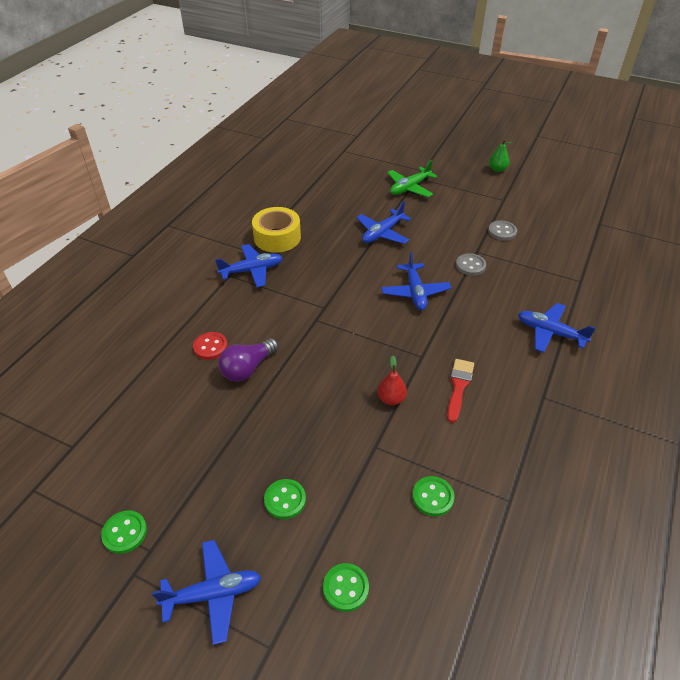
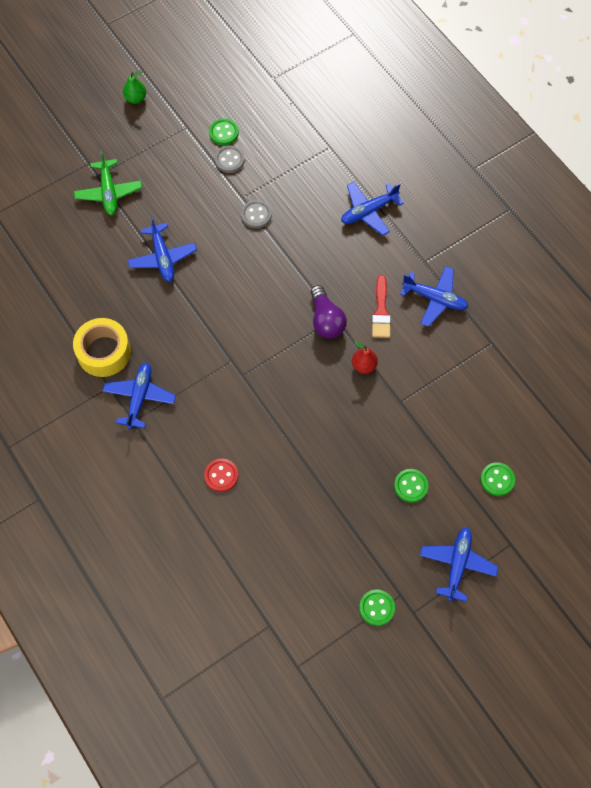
camera: 60 degrees left, 20 degrees up
purple light bulb [218,338,279,382] -> purple light bulb moved to [310,285,347,339]
blue plane [381,252,451,310] -> blue plane moved to [400,266,468,327]
green button [412,476,455,516] -> green button moved to [209,118,239,145]
red brush [447,359,474,423] -> red brush turned 135 degrees counterclockwise [372,275,391,338]

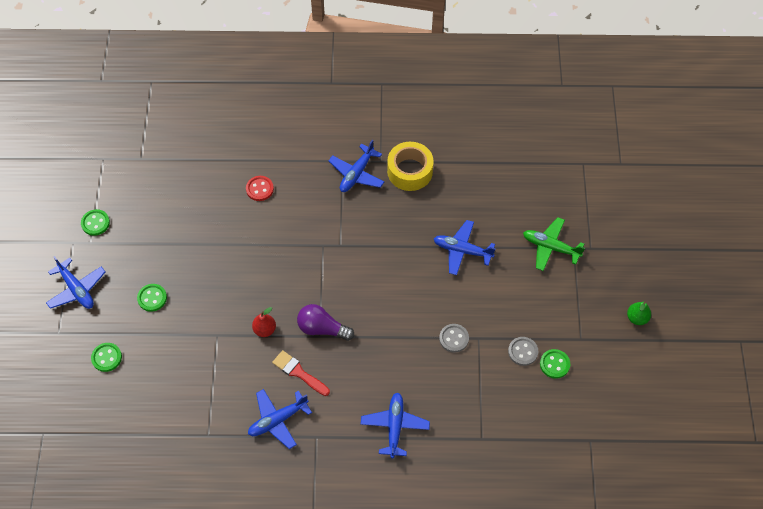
camera: 125 degrees right, 5 degrees down
blue plane [103,363,176,429] -> blue plane turned 75 degrees clockwise [328,140,384,192]

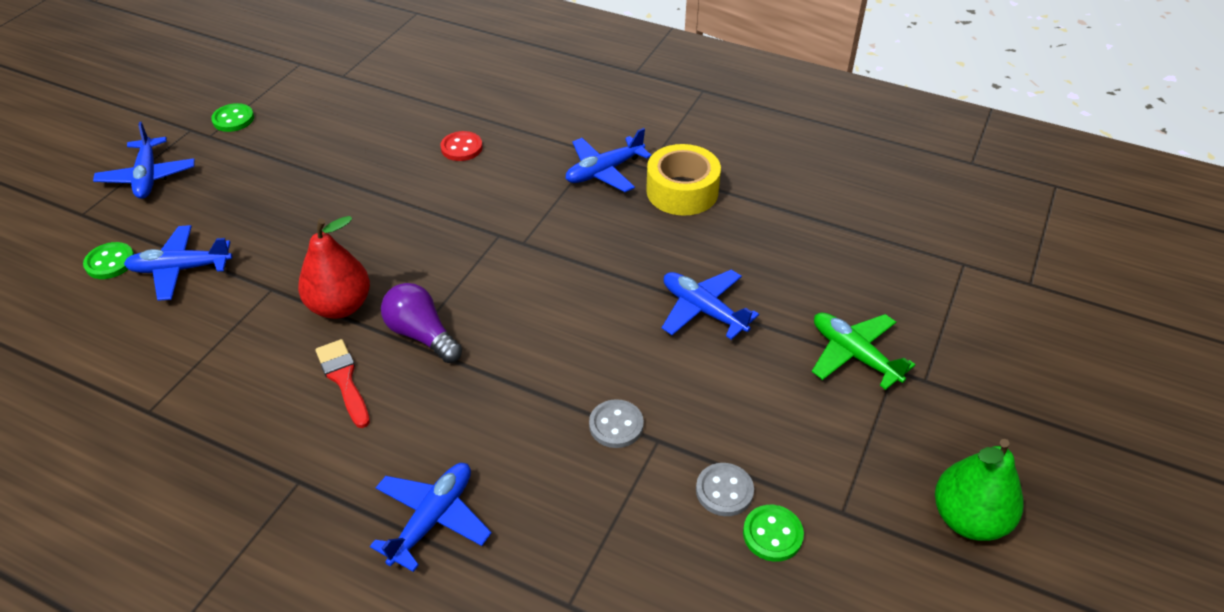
camera: 25 degrees right, 15 degrees down
green button [137,284,167,312] -> none
blue plane [248,389,312,449] -> blue plane moved to [124,225,232,301]
red pear [252,307,276,337] -> red pear [298,216,370,319], size x1.74
green pear [627,302,651,325] -> green pear [935,439,1024,541], size x1.74

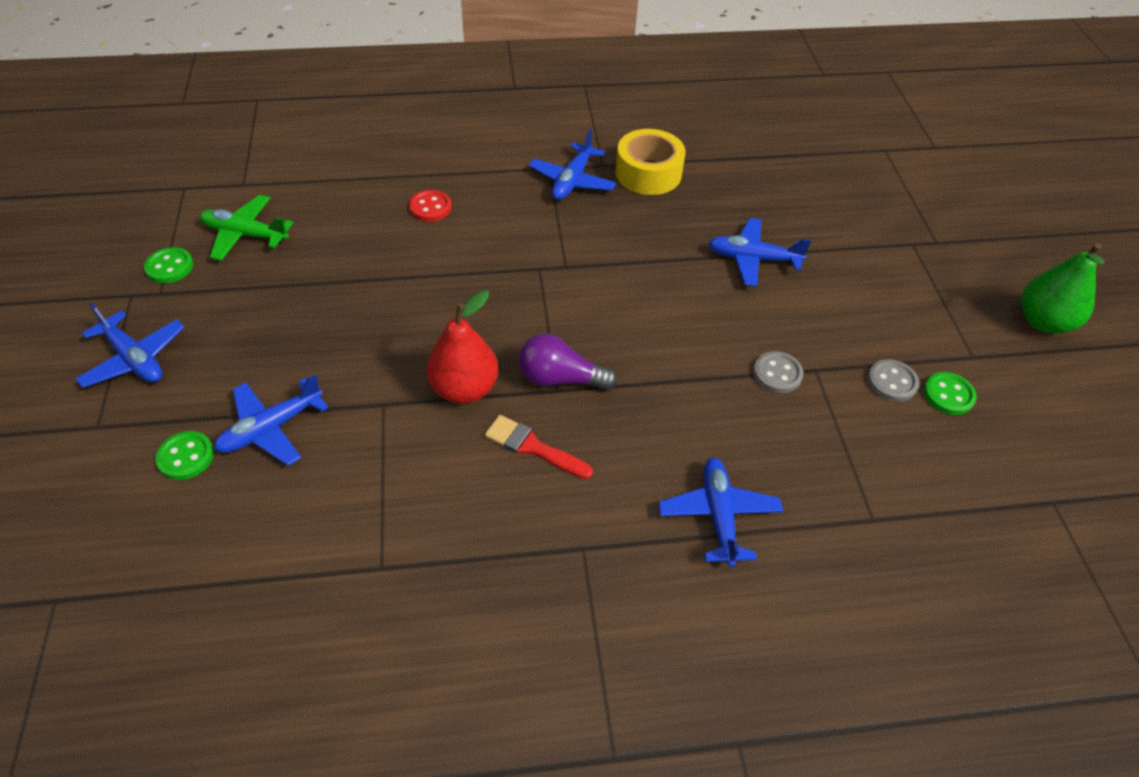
camera: 35 degrees left, 5 degrees up
green plane [812,313,915,390] -> green plane moved to [200,195,293,261]

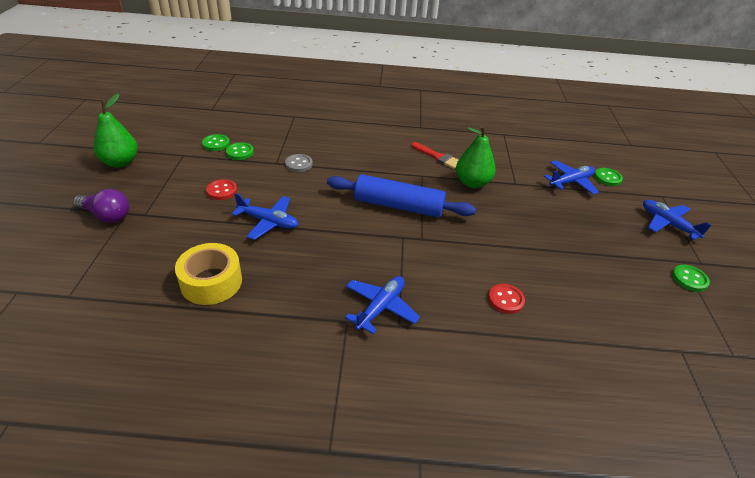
camera: 170 degrees left, 10 degrees down
green plane [200,195,293,261] -> none
red pear [426,290,498,404] -> green pear [456,125,496,188]
purple light bulb [519,334,617,390] -> purple light bulb moved to [73,189,129,223]
yellow tape [615,129,686,195] -> yellow tape moved to [175,243,242,305]
blue plane [658,458,783,567] -> none
grey button [867,359,919,402] -> green button [226,142,254,160]
none -> red button [206,179,237,200]
none -> blue rolling pin [327,174,476,218]

